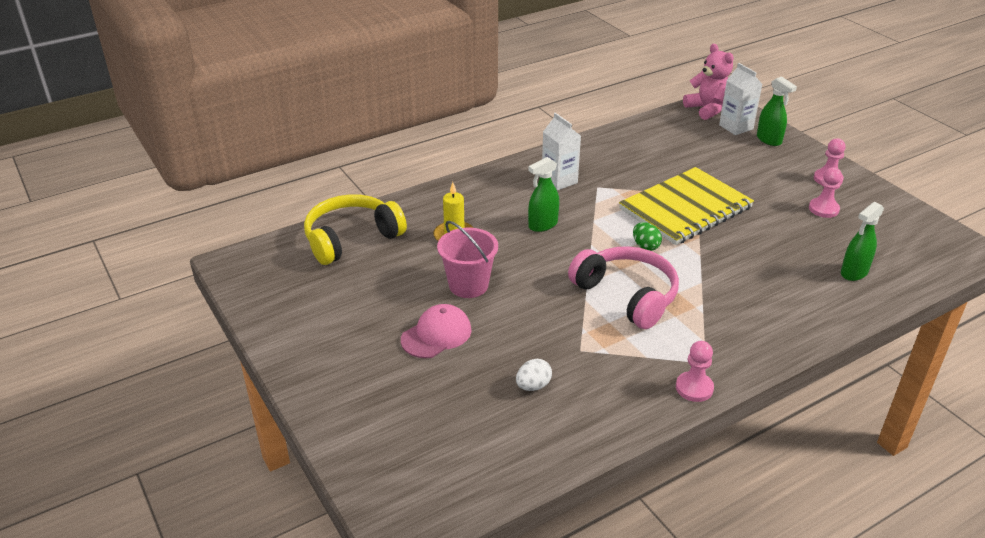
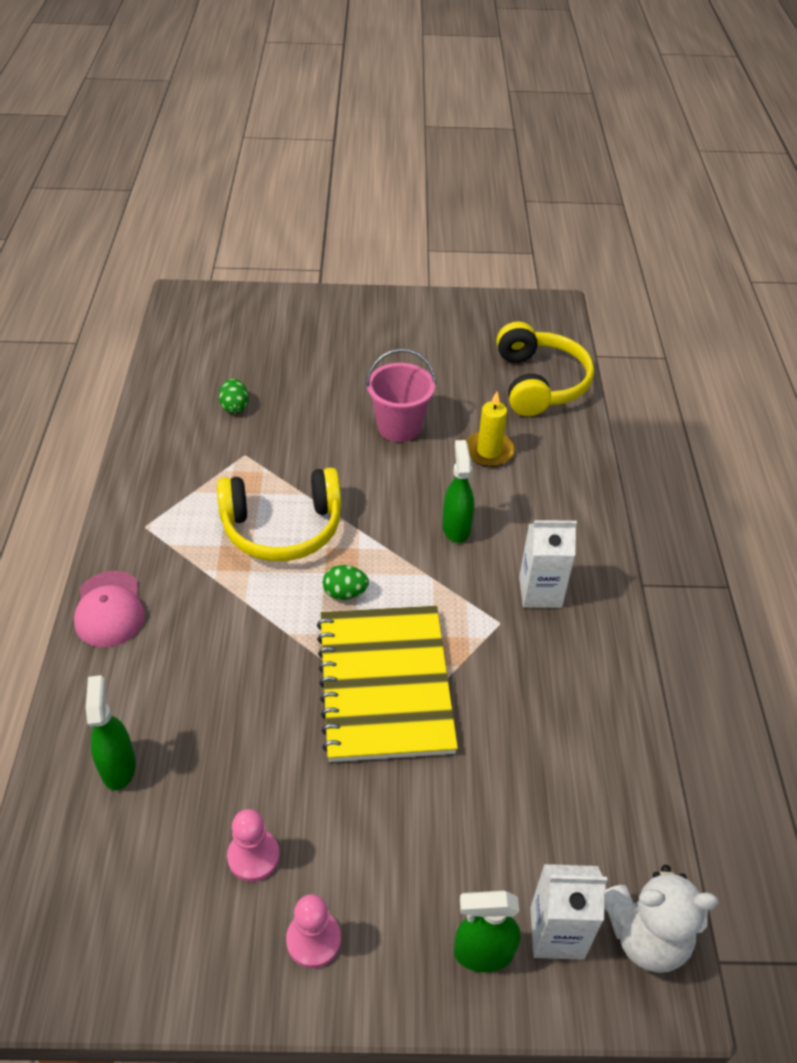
camera: 120 degrees right, 10 degrees up
pink cap [401,304,471,358] -> pink cap moved to [74,571,145,647]
white egg [516,359,552,391] -> green egg [219,379,249,413]
pink headphones [568,246,679,329] -> yellow headphones [217,467,341,561]
pink pawn [676,341,714,402] -> none
pink teddy bear [683,44,734,120] -> white teddy bear [605,865,719,973]

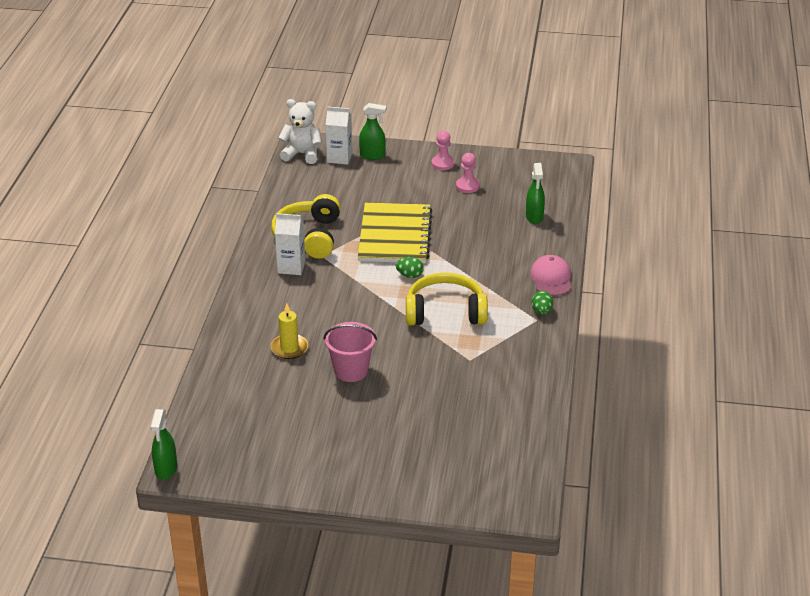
camera: 170 degrees left, 10 degrees down
green egg [219,379,249,413] -> green egg moved to [531,291,553,315]
green spray bottle [442,440,474,543] -> green spray bottle moved to [151,409,177,480]
yellow headphones [496,322,594,416] -> yellow headphones moved to [271,194,340,259]

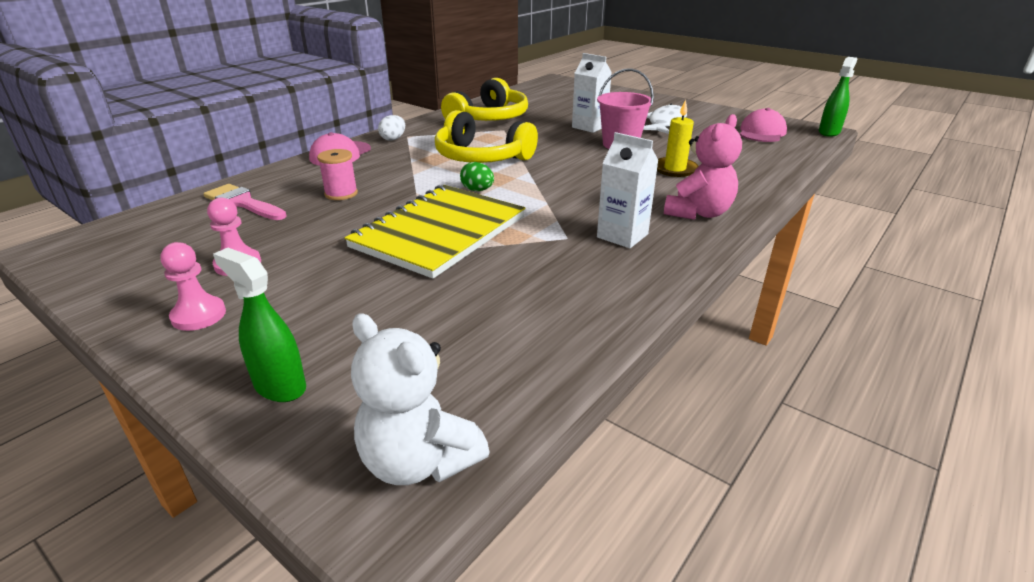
camera: 150 degrees left, 5 degrees down
yellow headphones [271,194,340,259] -> yellow headphones moved to [441,78,528,121]
white carton [325,106,352,165] -> white carton moved to [572,53,612,133]
green spray bottle [526,163,545,224] -> pink brush [203,184,286,220]
green egg [531,291,553,315] -> white egg [378,115,405,141]
none -> pink spool [317,149,358,200]
none -> white fish [643,103,687,134]
none -> pink teddy bear [664,114,742,220]
none -> pink cap [740,108,787,142]

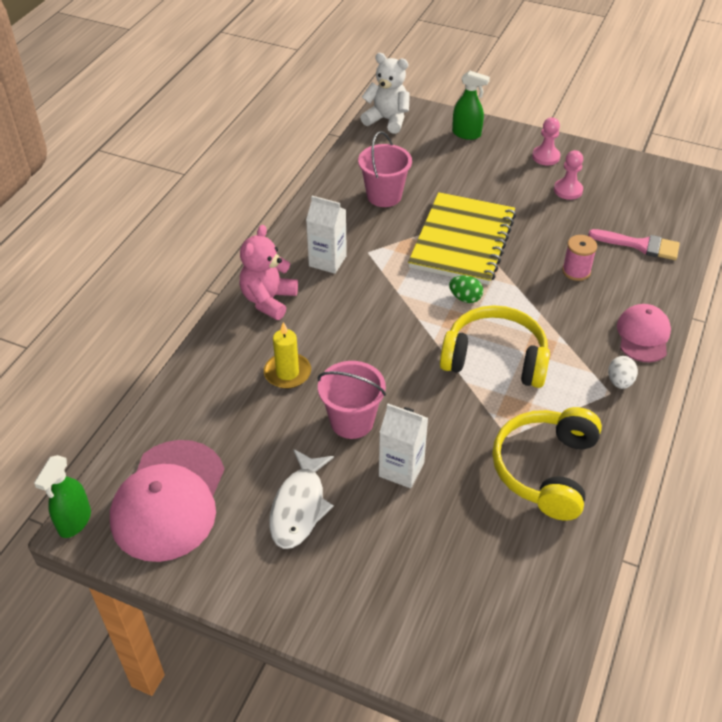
camera: 165 degrees right, 15 degrees up
pink cap [740,108,787,142] -> pink cap [110,440,225,562], size x1.70
none -> pink bucket [358,131,412,207]

